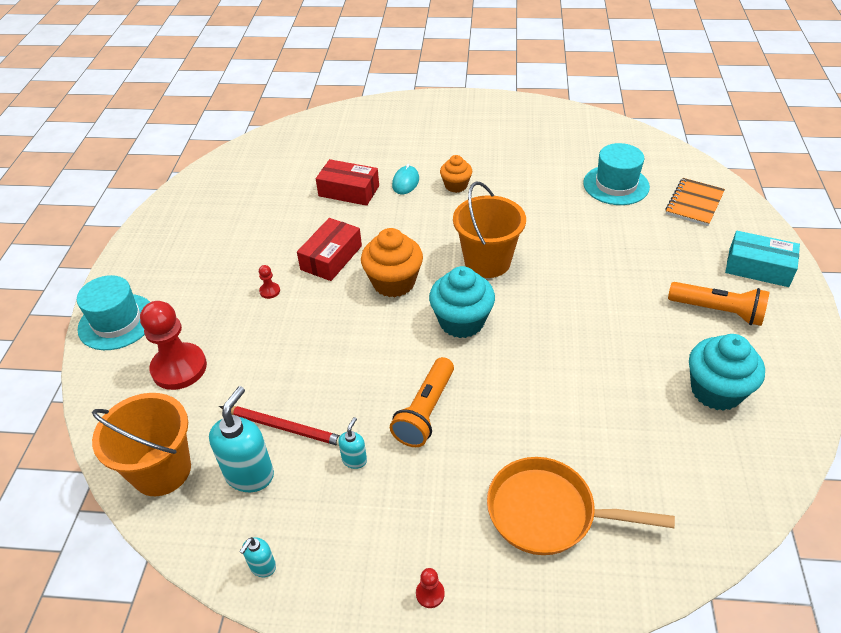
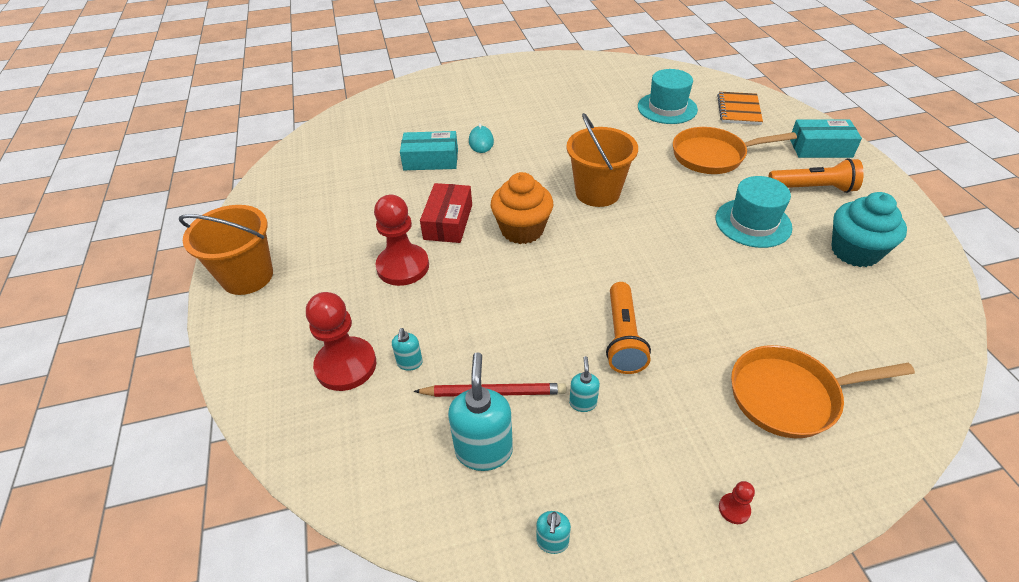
camera: 20 degrees left, 0 degrees up
turquoise hat [77,275,150,350] -> turquoise hat moved to [716,176,792,248]
orange bucket [92,393,191,496] -> orange bucket moved to [179,205,273,295]
red pawn [259,265,280,299] -> red pawn [374,195,429,286], size x2.43
red box [316,159,379,206] -> turquoise box [400,131,458,170]
turquoise cupcake [429,266,495,338] -> none
orange cupcake [440,155,472,193] -> none
none -> turquoise soap dispenser [392,328,423,371]
none -> orange pan [673,127,797,174]

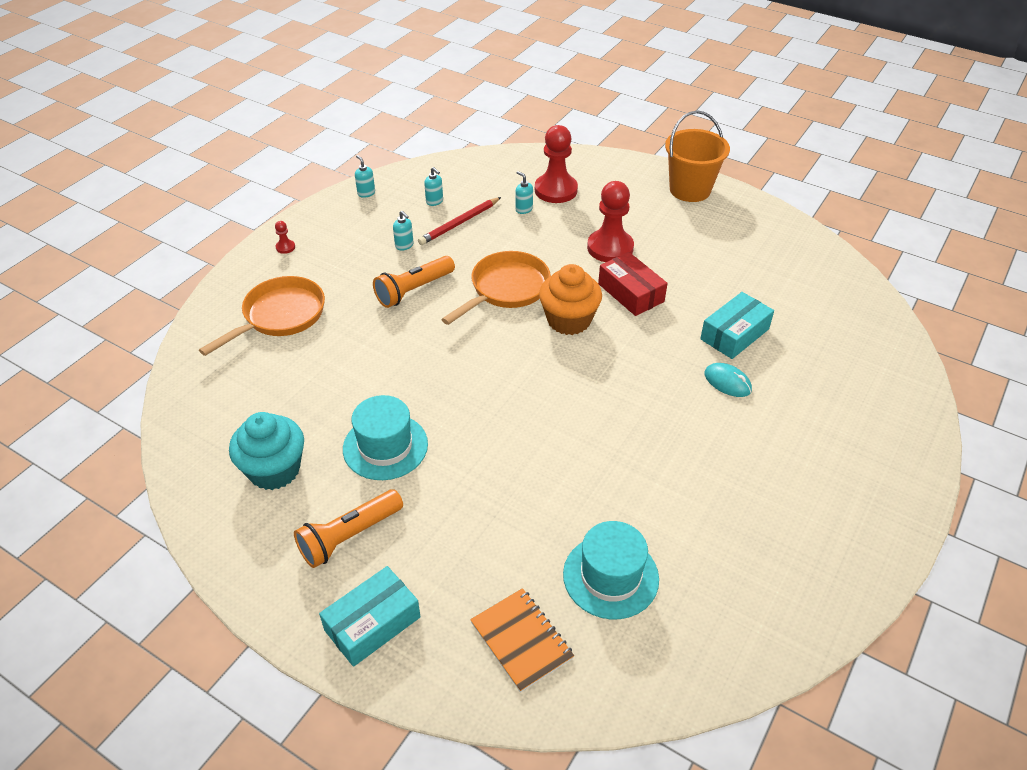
camera: 135 degrees right, 0 degrees up
turquoise soap dispenser [448,352,513,471] -> turquoise soap dispenser [424,167,443,206], size x0.51
orange bucket [566,113,638,207] -> none
orange flashlight [606,282,651,374] -> orange flashlight turned 90 degrees counterclockwise [373,256,455,308]
orange pan [673,127,797,174] -> orange pan moved to [441,251,551,325]

